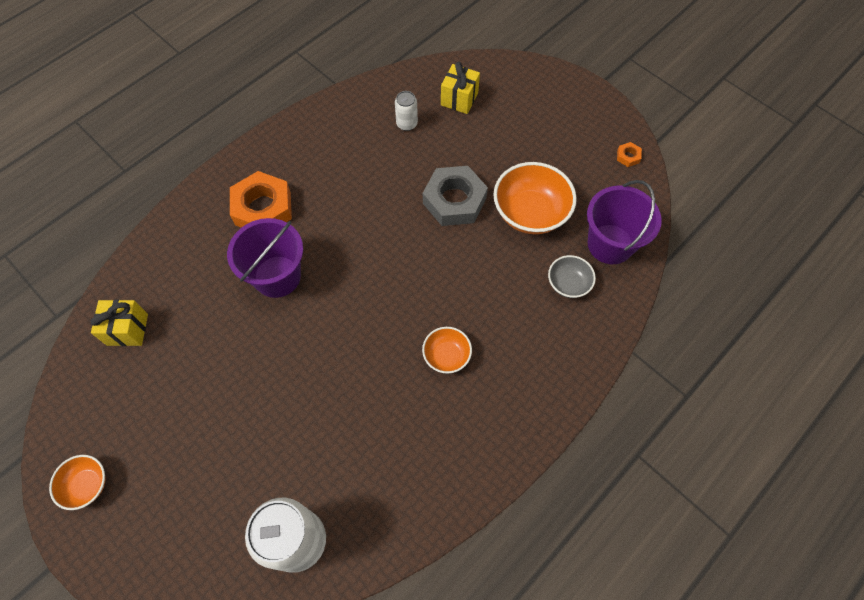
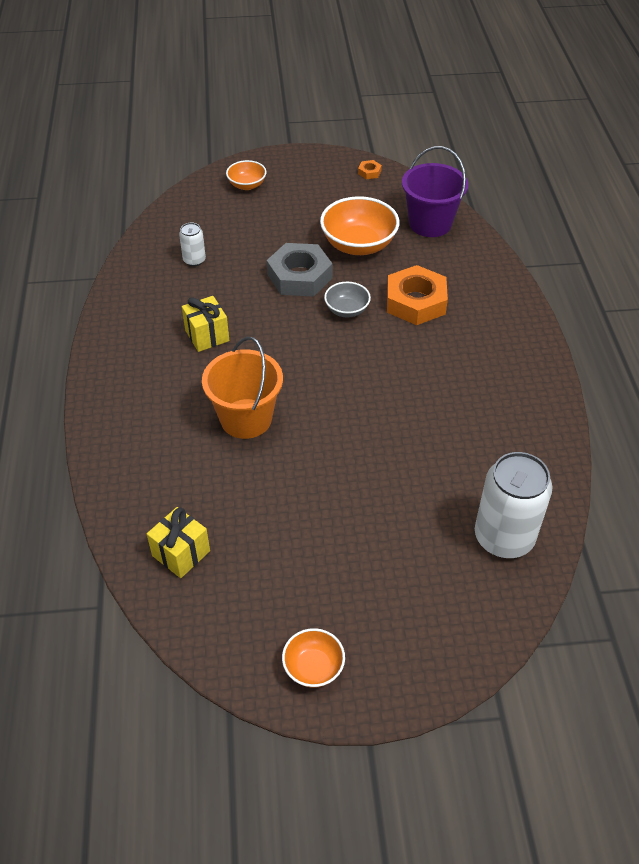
camera: 50 degrees left, 15 degrees down
purple bucket [227,218,303,298] -> orange bucket [202,336,283,439]
orange nut [230,171,292,228] -> orange nut moved to [387,265,448,325]
orange bowl [422,327,472,374] -> orange bowl moved to [226,160,267,190]
yellow gift [441,62,480,114] -> yellow gift moved to [182,296,229,352]
grey bowl [548,255,596,298] -> grey bowl moved to [324,282,371,317]

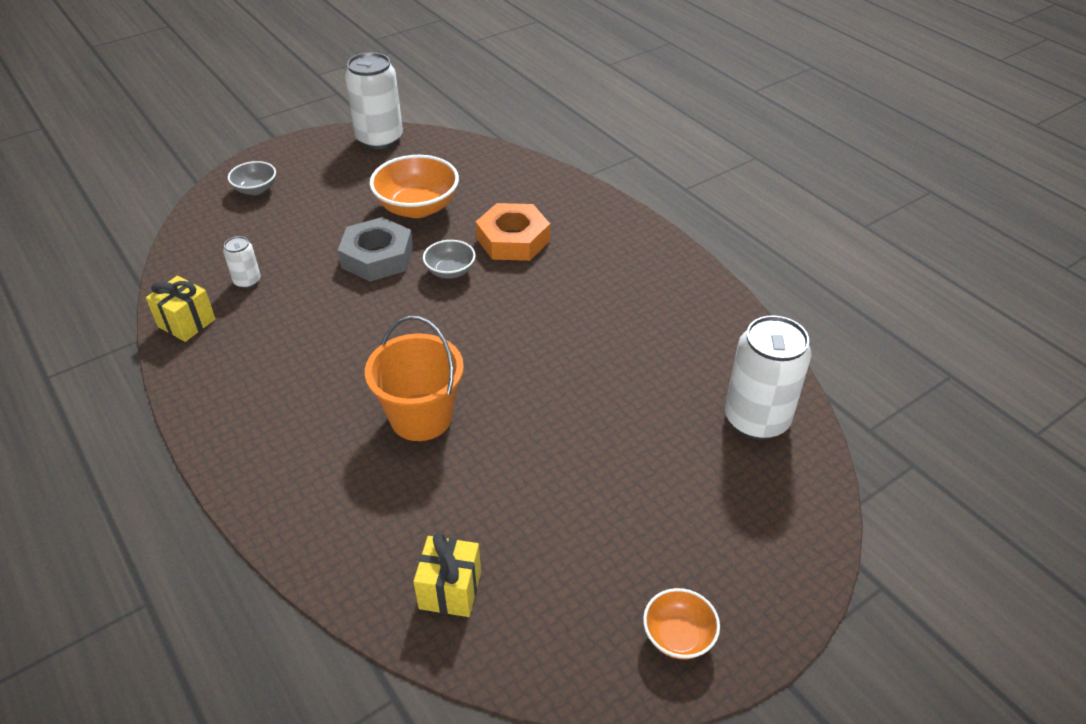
camera: 30 degrees left, 5 degrees down
yellow gift [182,296,229,352] -> yellow gift moved to [146,276,215,342]
orange bowl [226,160,267,190] -> grey bowl [228,161,276,195]
orange nut [358,160,382,179] -> white can [345,52,403,149]
purple bucket [402,146,468,237] -> none

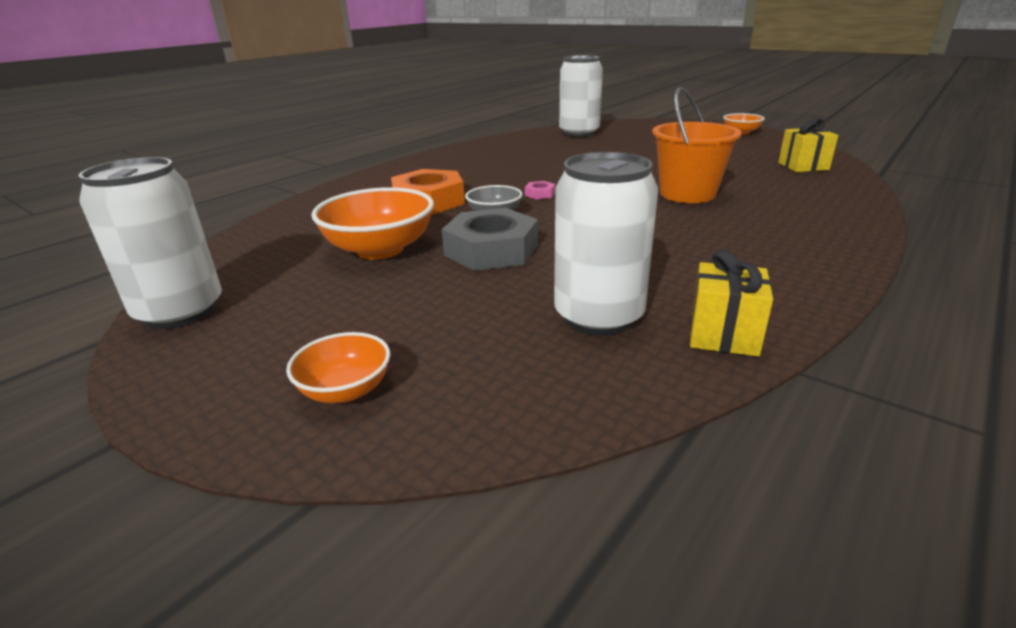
camera: 105 degrees left, 15 degrees down
white can [223,236,261,289] -> white can [554,152,658,336], size x2.07
grey bowl [228,161,276,195] -> orange bowl [286,332,390,403]
none -> pink nut [525,181,555,199]

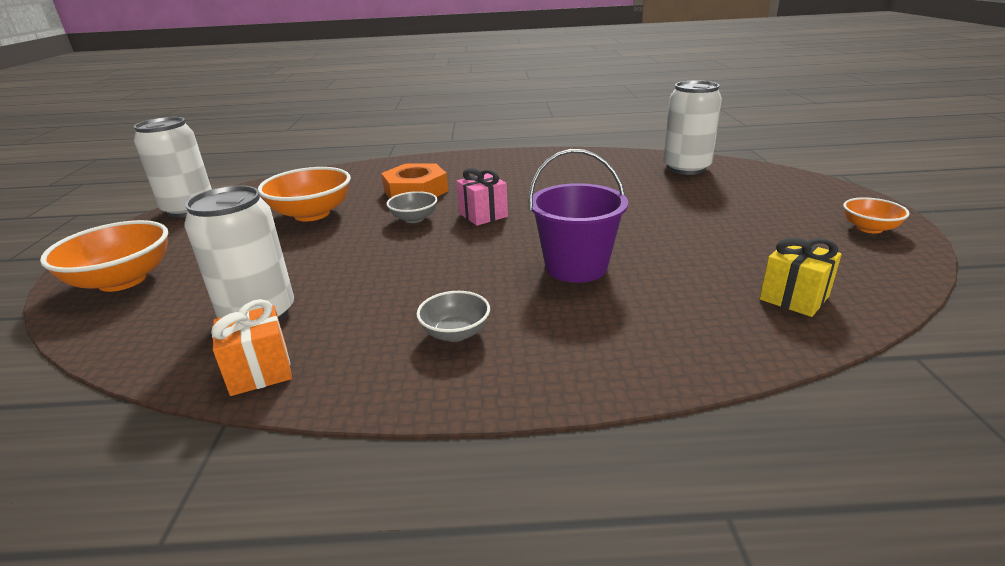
camera: 50 degrees right, 0 degrees up
orange bowl [286,332,390,403] -> orange bowl [40,220,168,292], size x1.81
grey nut [442,208,538,271] -> none
pink nut [525,181,555,199] -> pink gift [456,168,508,226]
orange bucket [652,87,742,203] -> purple bucket [528,149,628,283]
yellow gift [690,249,773,357] -> orange gift [211,299,292,396]
none -> grey bowl [417,291,490,342]

